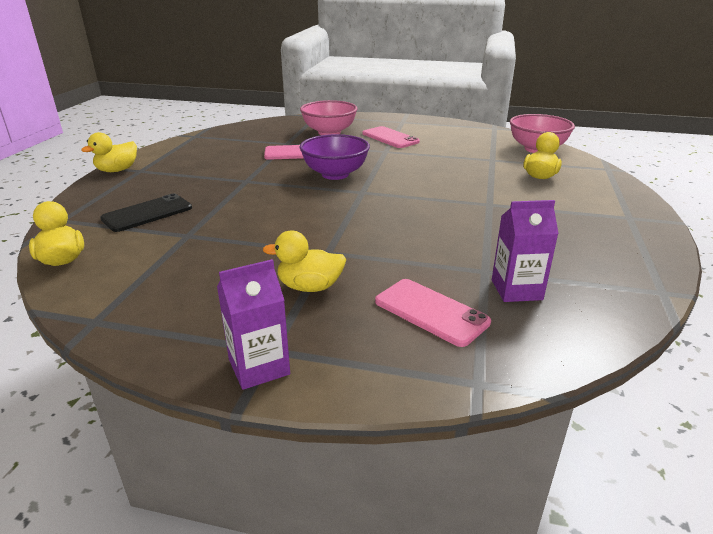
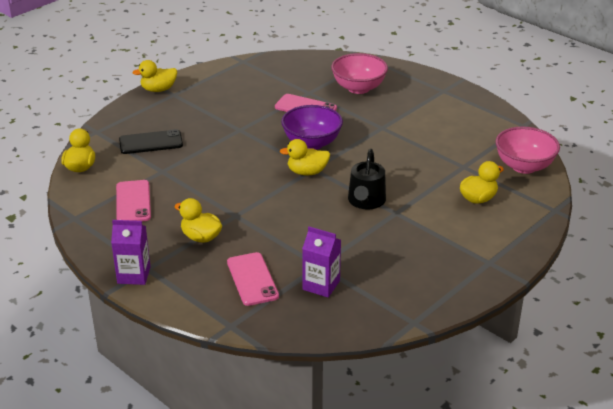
camera: 30 degrees right, 5 degrees up
pink phone [362,126,420,148] -> pink phone moved to [116,180,151,221]
none -> yellow duck [279,139,330,175]
none -> black watering can [348,149,386,210]

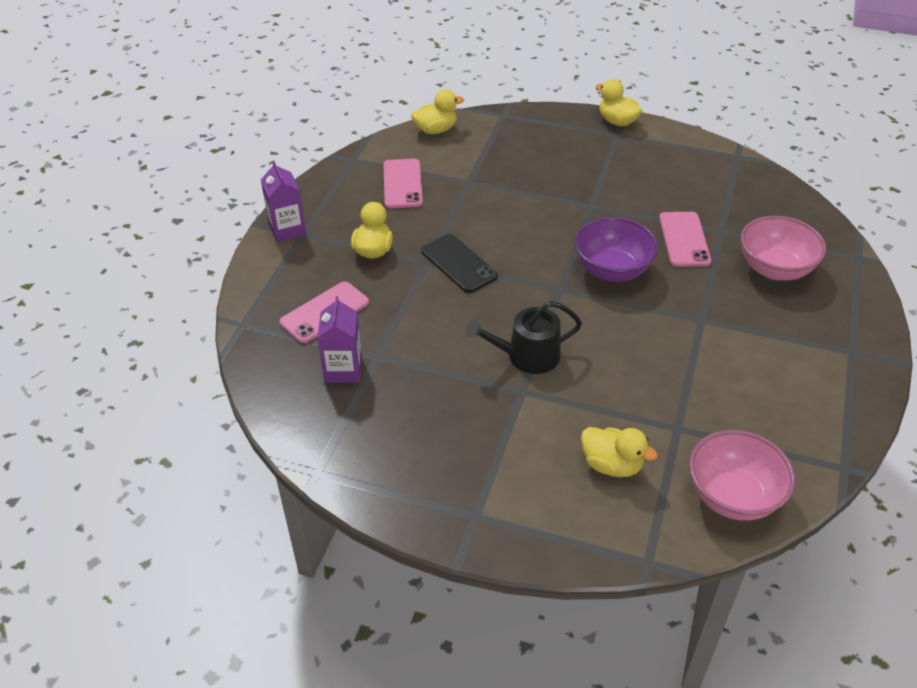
camera: 65 degrees right, 10 degrees up
pink phone [116,180,151,221] -> pink phone turned 60 degrees counterclockwise [383,159,423,208]
black phone [119,129,183,154] -> black phone moved to [421,234,498,293]
yellow duck [279,139,330,175] -> none

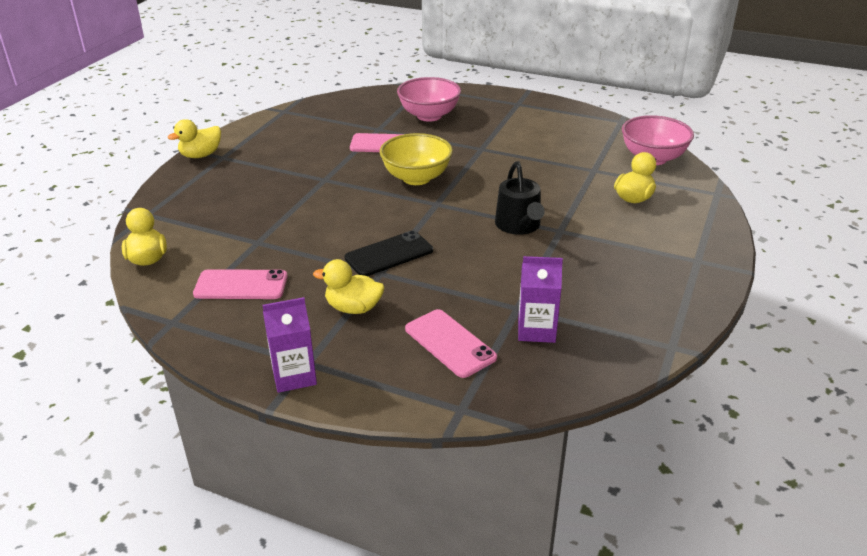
camera: 85 degrees left, 10 degrees down
purple bowl [574,217,658,282] -> yellow bowl [380,133,453,185]

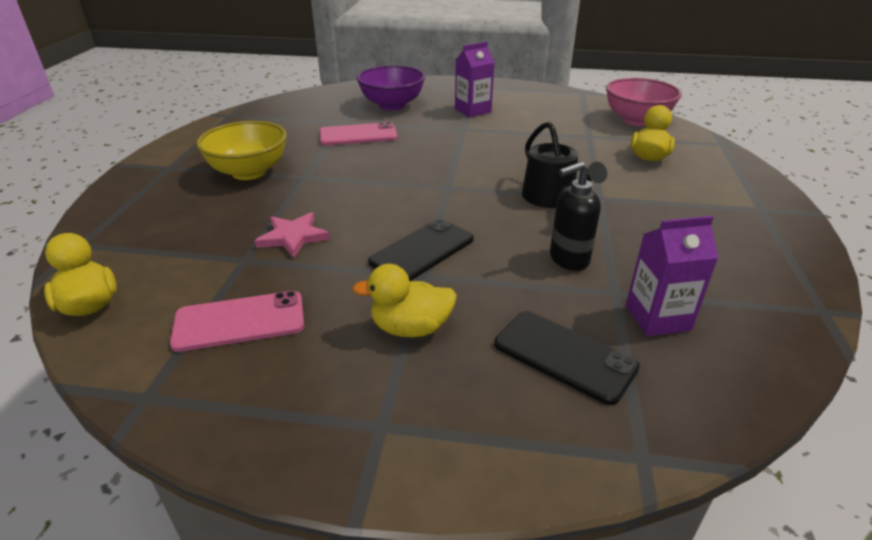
camera: 15 degrees left, 0 degrees up
yellow duck [168,119,221,158] -> none
purple carton [262,297,317,393] -> purple carton moved to [455,42,495,118]
yellow bowl [380,133,453,185] -> yellow bowl moved to [196,121,287,180]
pink bowl [397,77,461,122] -> purple bowl [356,65,425,111]
pink phone [405,309,497,378] -> black phone [494,311,640,405]
none -> pink star [255,212,330,258]
none -> black soap dispenser [550,162,601,271]

